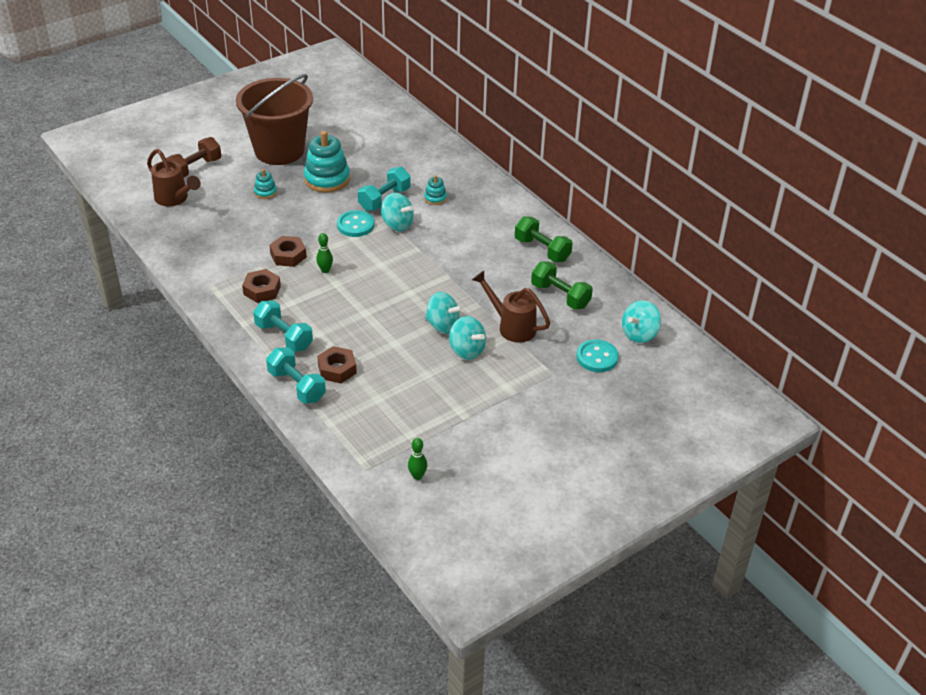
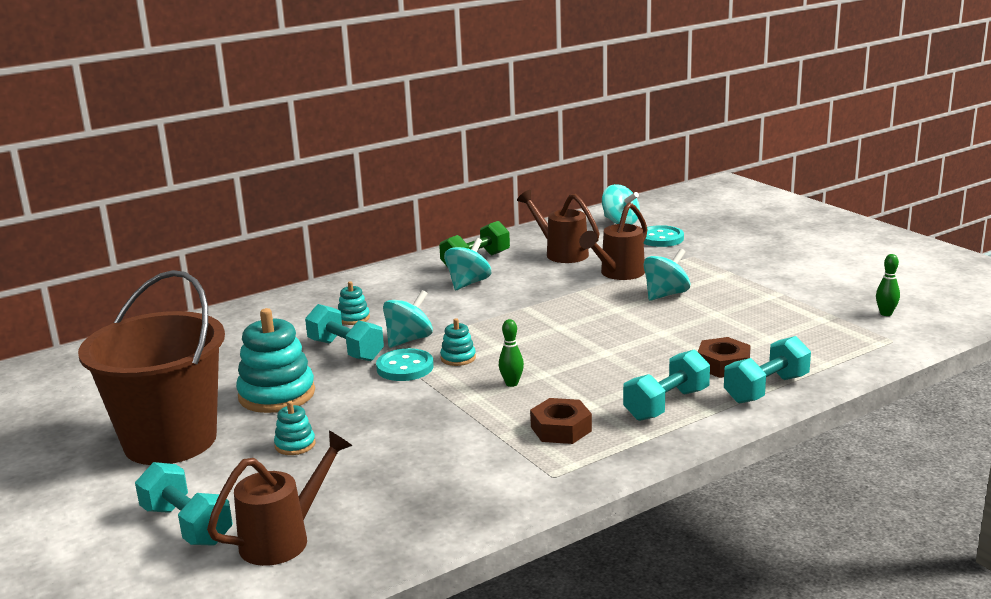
camera: 85 degrees left, 20 degrees down
brown dumbbell [166,137,221,177] -> turquoise dumbbell [135,462,233,546]
brown nut [269,236,307,267] -> none
turquoise spinning top [425,292,463,334] -> turquoise spinning top moved to [444,238,491,290]
green dumbbell [531,261,593,310] -> brown watering can [517,190,600,263]
none -> turquoise stacking toy [440,318,476,366]

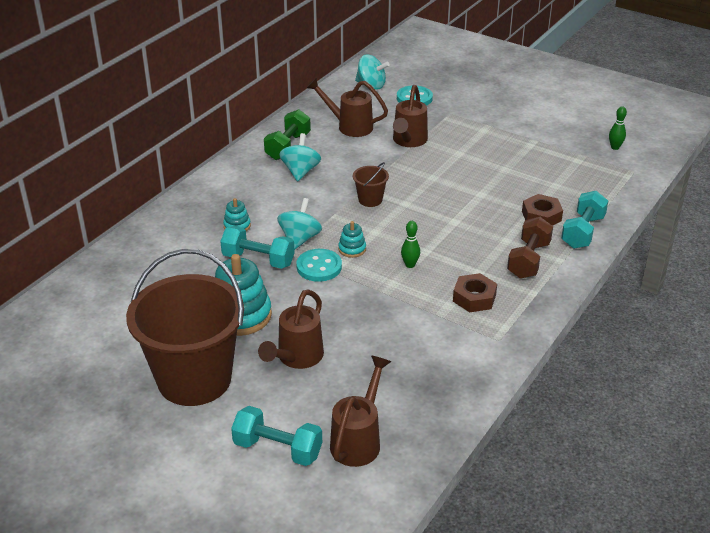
camera: 25 degrees left, 15 degrees up
turquoise stacking toy [274,401,315,455] -> brown watering can [258,289,324,369]
turquoise dumbbell [623,350,710,421] -> brown dumbbell [507,217,553,279]
turquoise spinning top [643,248,690,301] -> none
none -> brown bucket [353,162,389,207]

